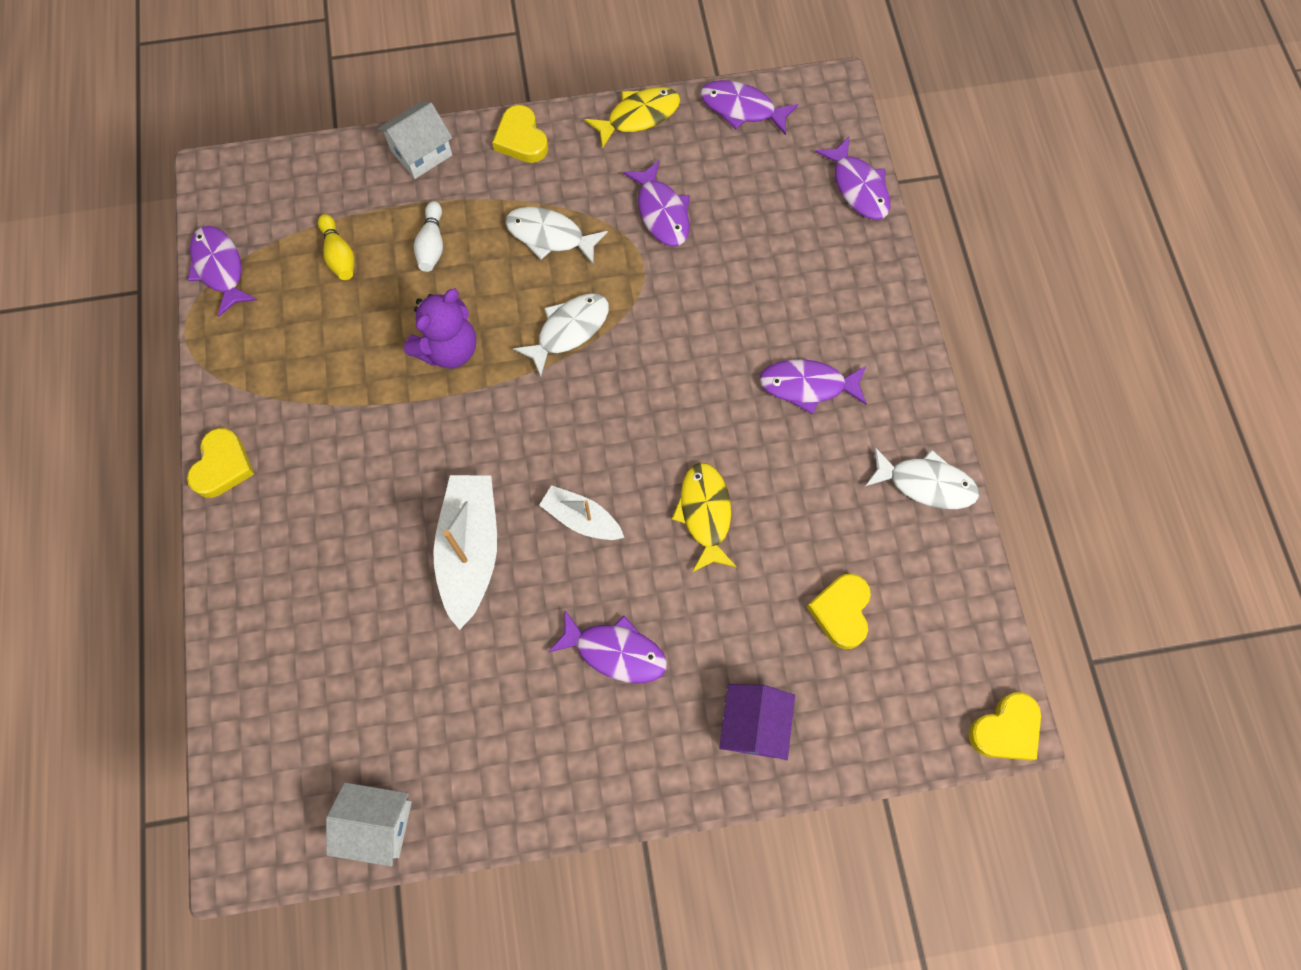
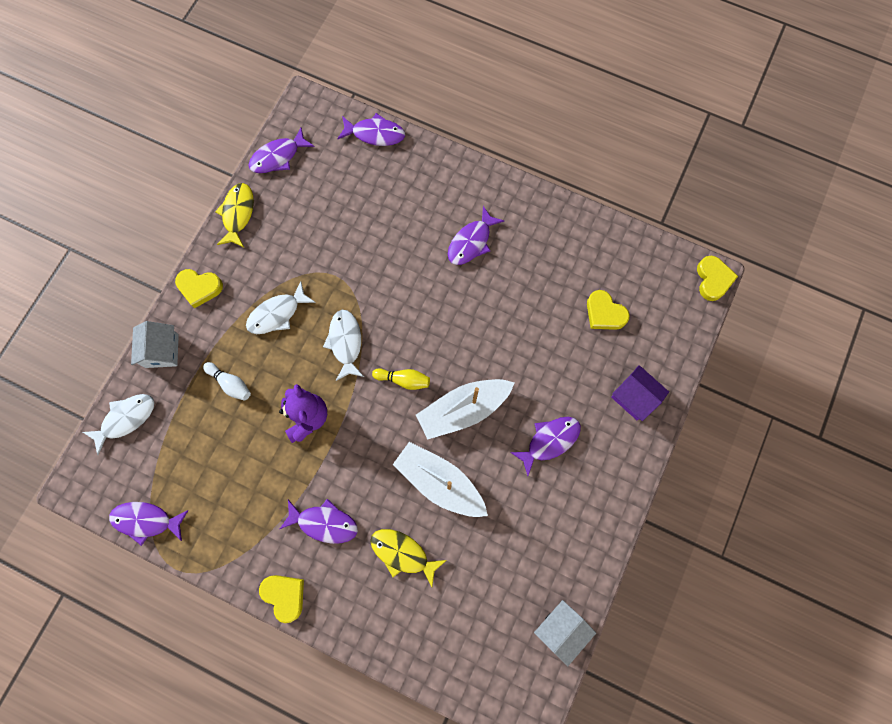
camera: 55 degrees left, 5 degrees up
yellow bowling pin [318,214,354,280] -> yellow bowling pin moved to [372,368,430,390]
white boat [539,485,624,540] -> white boat [416,379,515,440], size x1.70
purple fish [623,161,690,246] -> purple fish moved to [280,499,358,544]
yellow fish [672,462,737,572] -> yellow fish moved to [370,529,446,587]
white fish [865,447,979,509] -> white fish moved to [83,394,154,455]

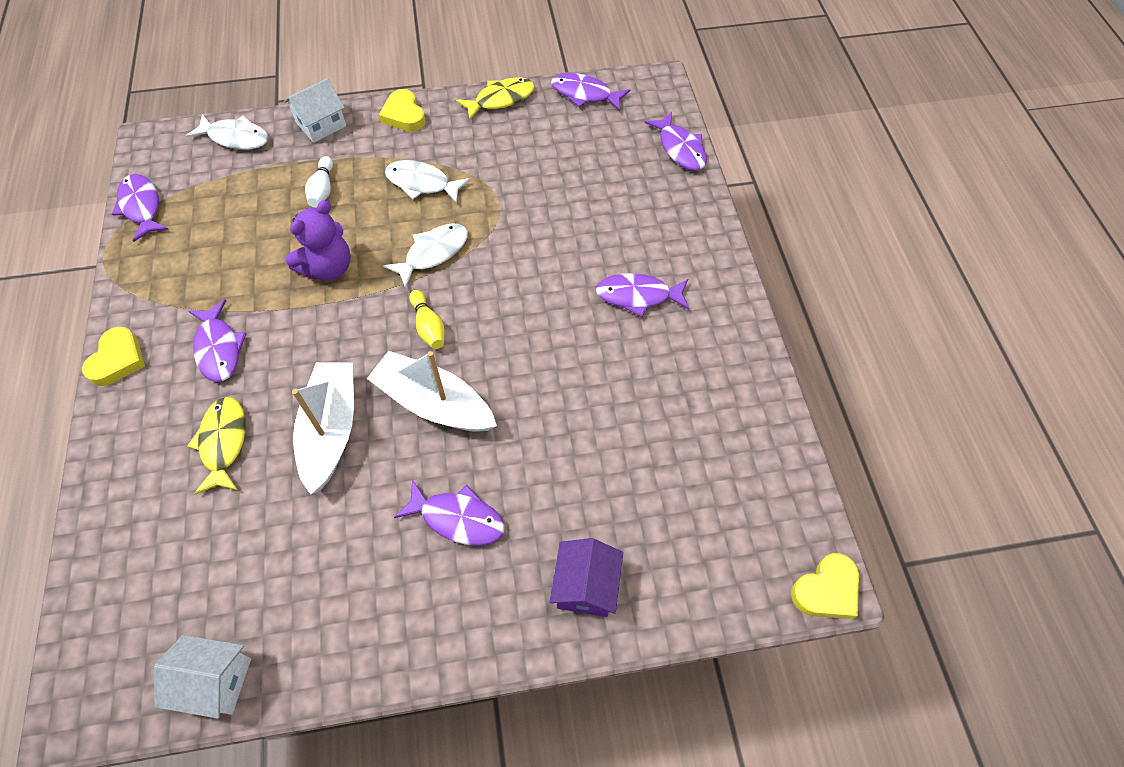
camera: 55 degrees right, 15 degrees down
yellow heart [587,290,630,330] -> none

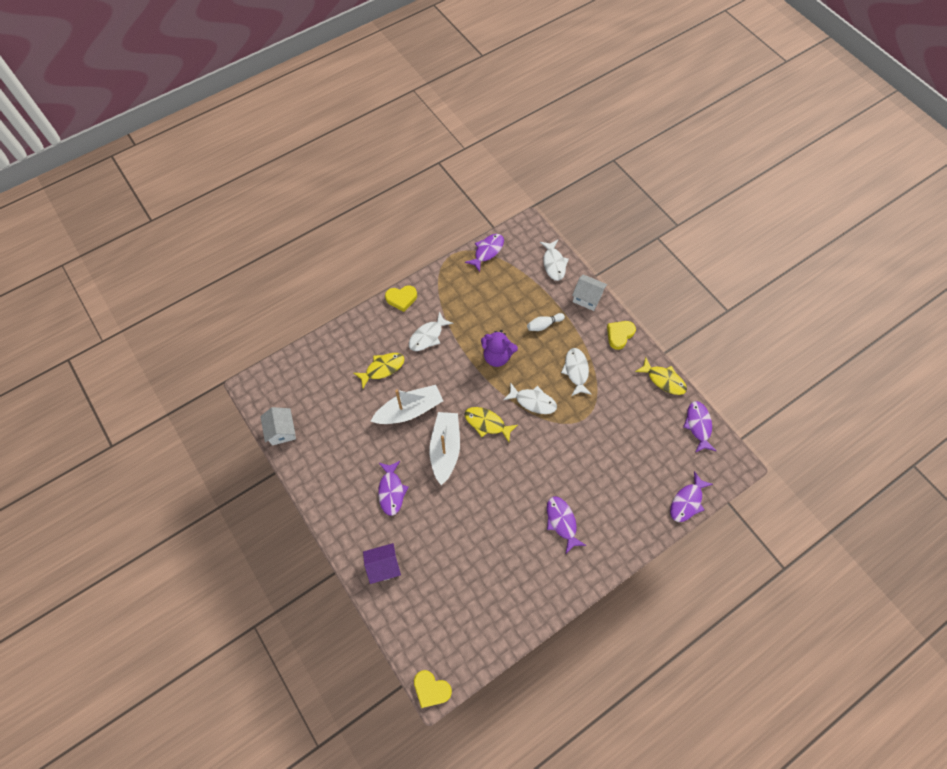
camera: 65 degrees right, 5 degrees up
purple fish [188,300,246,382] -> white fish [409,311,454,351]
yellow bowling pin [410,290,444,349] -> yellow fish [464,407,518,442]

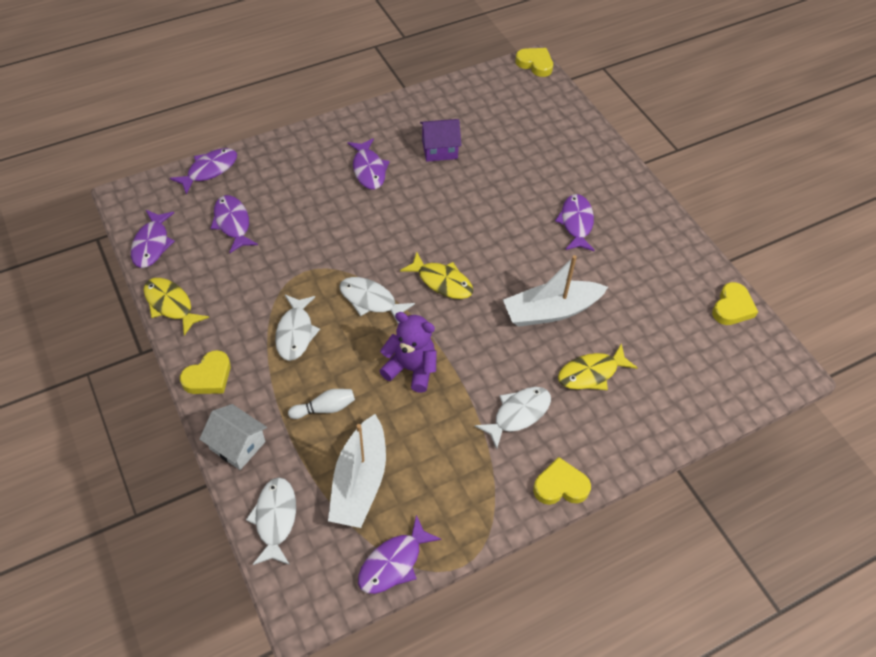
camera: 175 degrees left, 10 degrees down
white house [260,407,296,446] -> yellow heart [712,282,758,325]
purple house [363,543,401,584] -> purple house moved to [420,119,462,162]
white boat [429,412,460,485] -> white boat moved to [328,414,386,528]
none -> purple fish [210,195,258,253]

